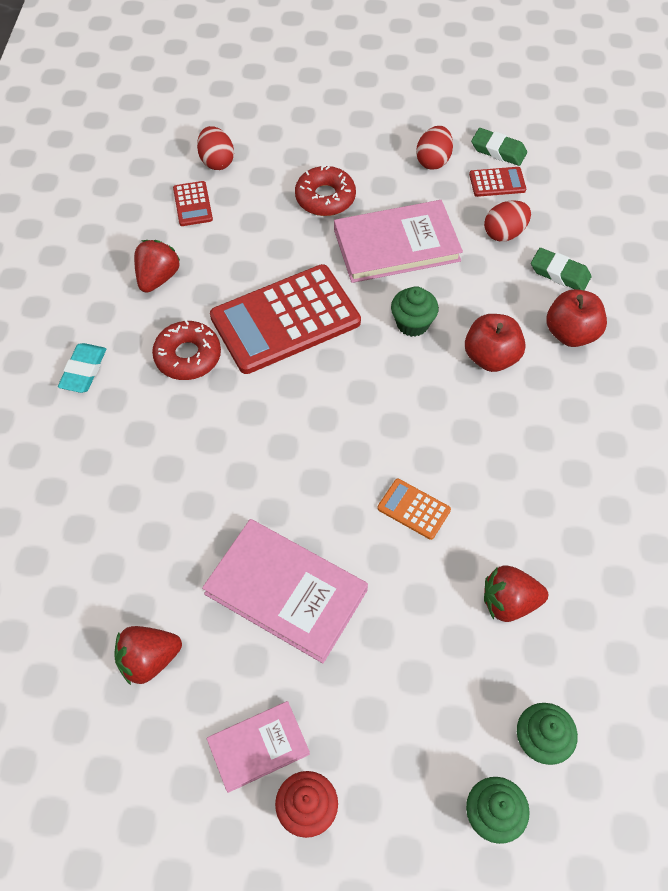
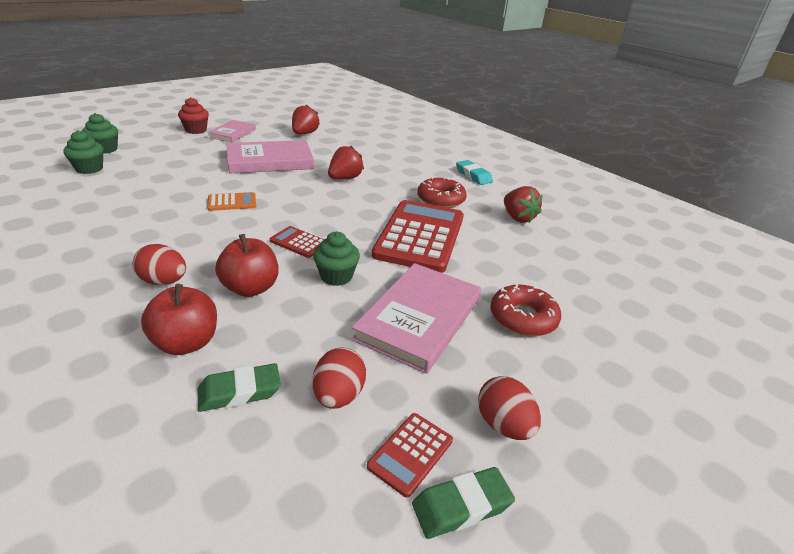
camera: 130 degrees right, 25 degrees down
red calculator [173,181,213,226] -> red calculator moved to [270,226,324,258]
red egg [197,126,234,170] -> red egg moved to [132,244,186,285]
red strawberry [484,565,548,622] -> red strawberry moved to [328,145,364,179]

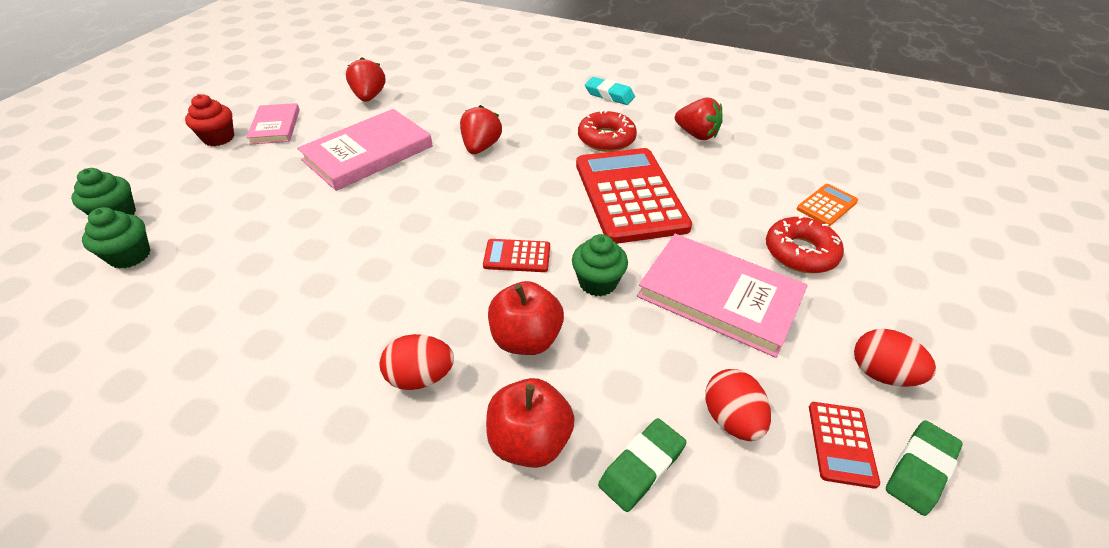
camera: 25 degrees left, 10 degrees up
orange calculator [207,192,256,211] -> orange calculator moved to [797,184,858,226]
pink book [351,263,481,374] -> pink book turned 60 degrees counterclockwise [637,234,808,358]

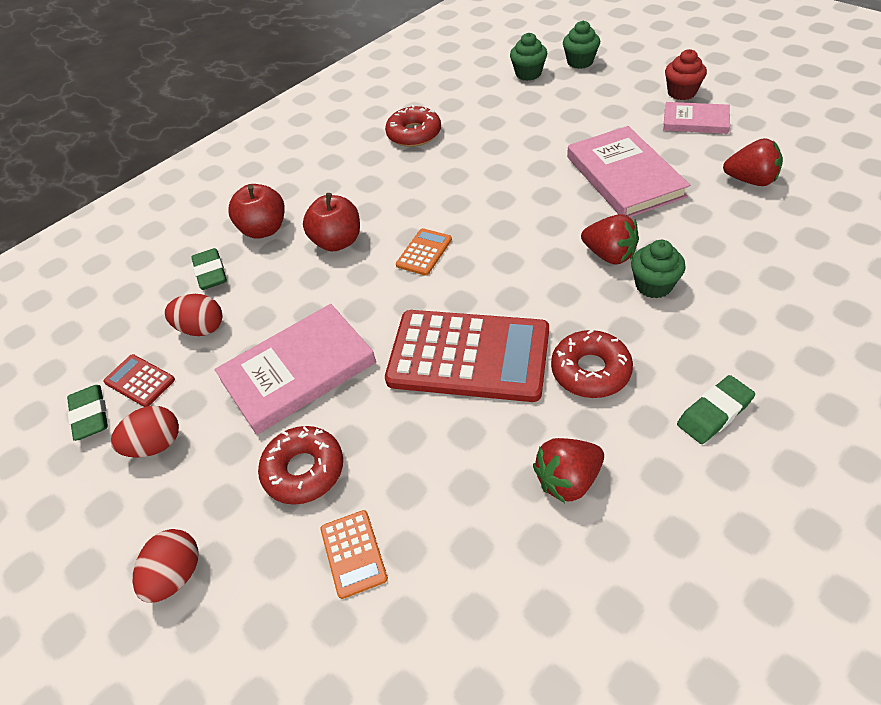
camera: 120 degrees right, 5 degrees up
red egg [380,334,454,390] -> red egg moved to [133,529,199,603]
red calculator [483,239,550,272] -> orange calculator [396,228,452,276]
green cupcake [572,234,628,297] -> green cupcake moved to [631,240,686,298]
turquoise eraser [585,77,635,105] -> green eraser [677,375,755,444]
none -> red donut [385,105,441,147]

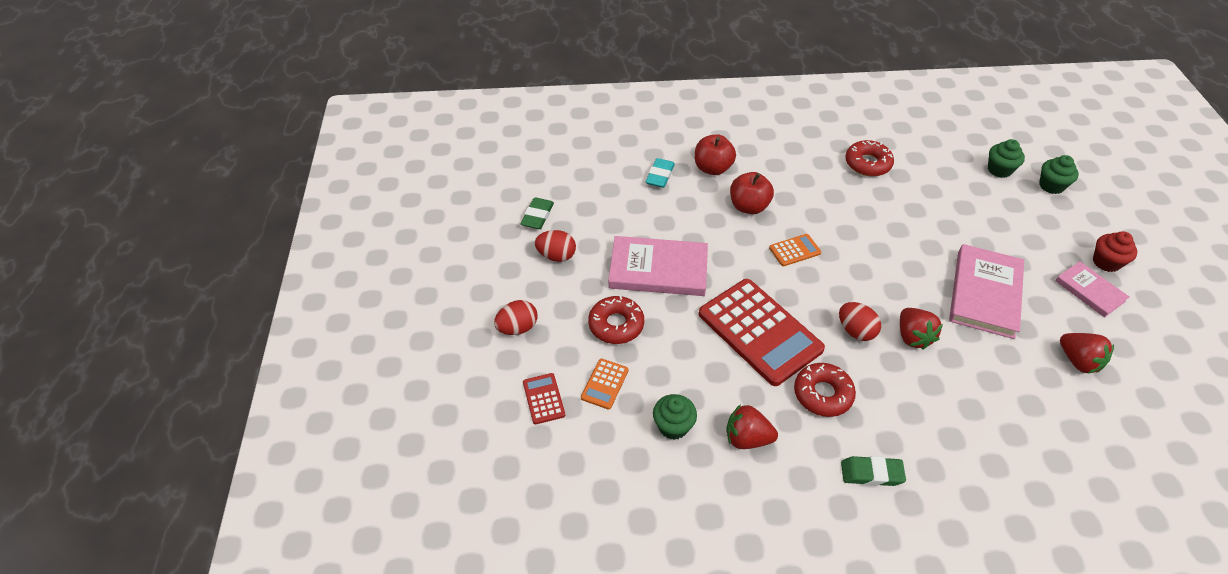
camera: 35 degrees right, 0 degrees up
red calculator [103,354,175,407] -> red calculator moved to [523,373,565,424]
red egg [164,294,222,336] -> red egg moved to [839,302,881,341]
green eraser [191,248,227,290] -> turquoise eraser [646,158,675,188]
green cupcake [631,240,686,298] -> green cupcake moved to [653,394,697,440]

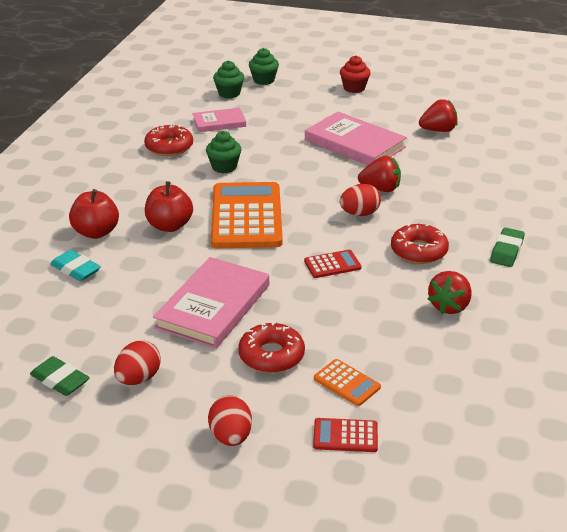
camera: 70 degrees left, 15 degrees down
green cupcake [653,394,697,440] -> green cupcake moved to [206,131,242,173]
red calculator [699,279,825,386] -> red calculator [304,250,361,278], size x0.43
orange calculator [769,234,821,266] -> orange calculator [211,182,283,248], size x2.31
pink book [1055,261,1129,317] -> pink book moved to [192,108,246,132]

